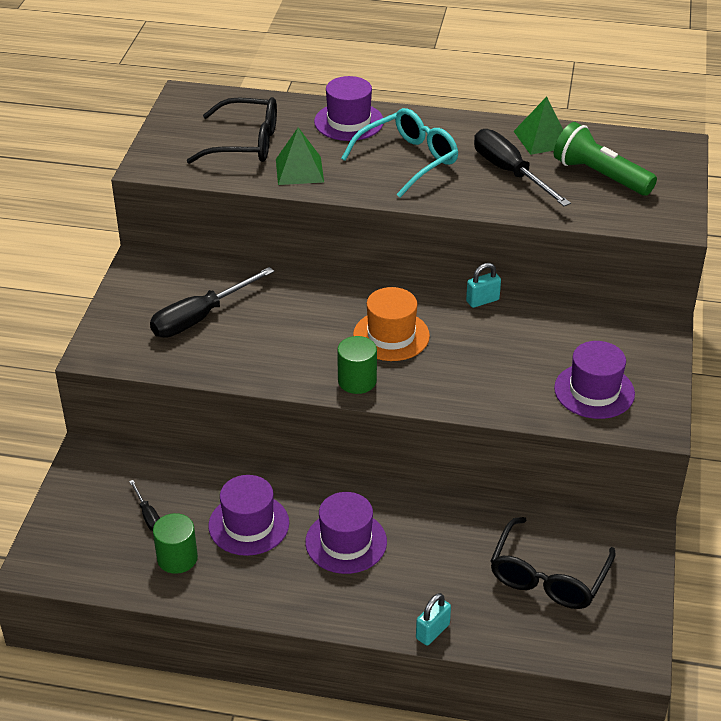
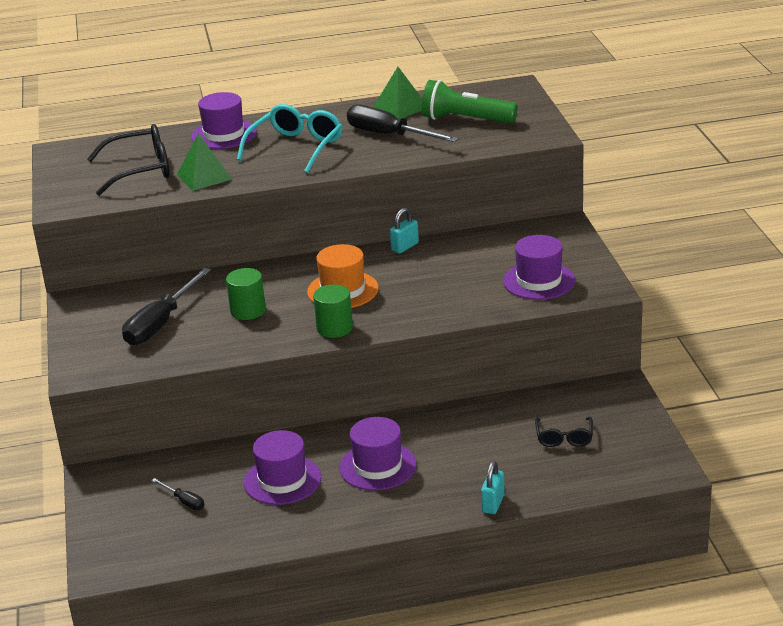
camera: 20 degrees left, 10 degrees down
green cylinder [153,513,198,574] -> green cylinder moved to [226,268,266,320]
black glasses [491,517,616,609] -> black glasses [535,417,593,447], size x0.56

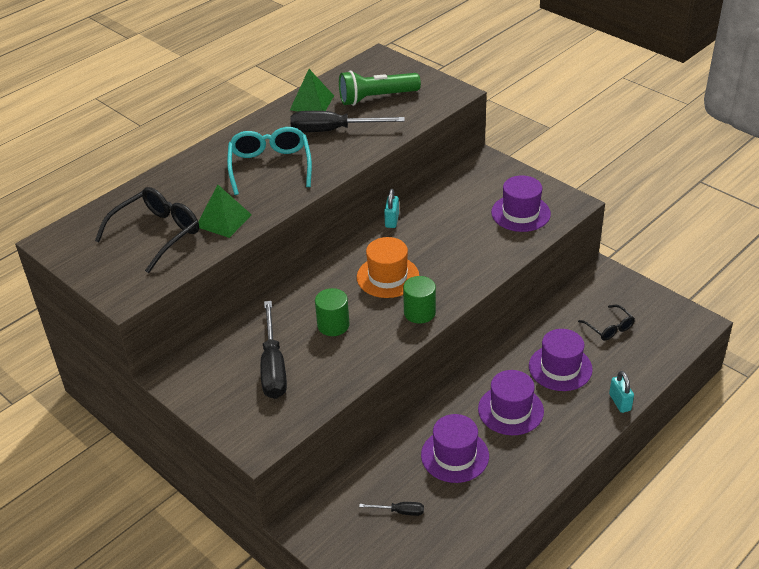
camera: 35 degrees left, 10 degrees up
purple hat [191,92,257,149] -> purple hat moved to [529,329,593,391]

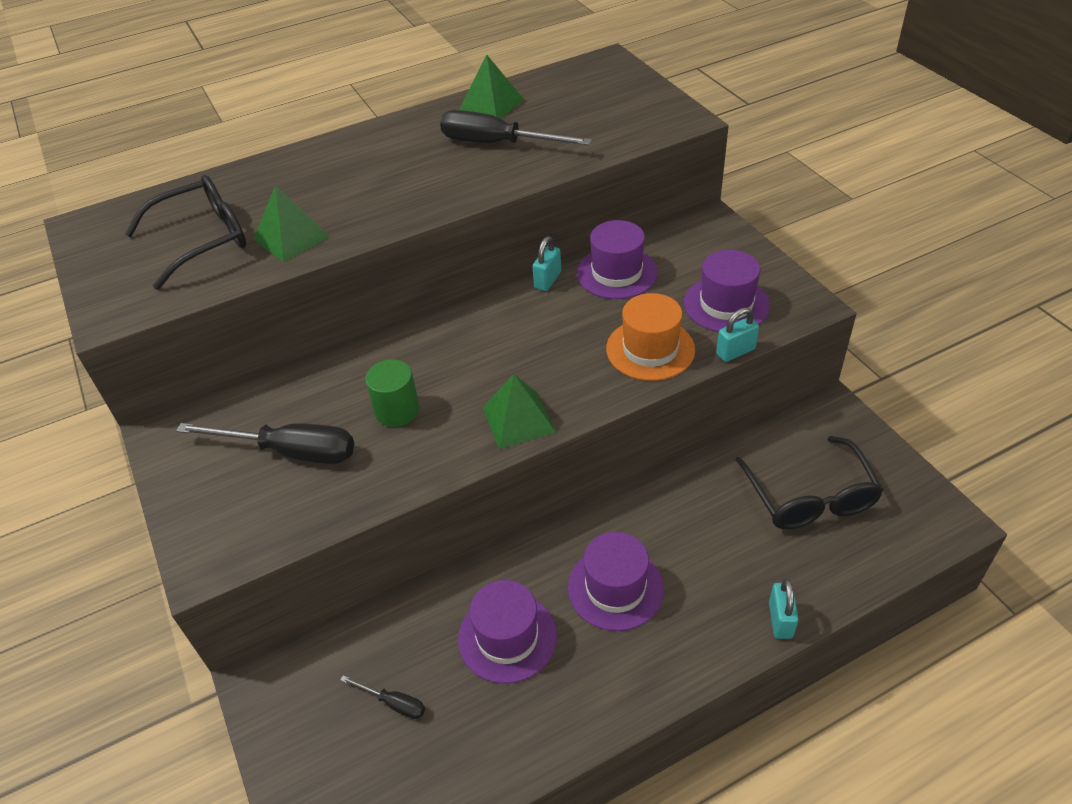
camera: 20 degrees right, 5 degrees up
turquoise glasses [227,127,312,195] -> none
black screwdriver [260,301,287,399] -> black screwdriver turned 90 degrees counterclockwise [176,423,354,464]
green flashlight [339,71,421,106] -> none
orange hat [357,237,419,298] -> orange hat moved to [606,293,695,381]
green cylinder [403,276,436,324] -> green pyramid [483,374,556,449]
purple hat [529,329,593,391] -> purple hat moved to [577,220,658,299]
black glasses [578,305,635,341] -> black glasses [735,436,884,530], size x1.79
none -> turquoise padlock [716,307,759,362]

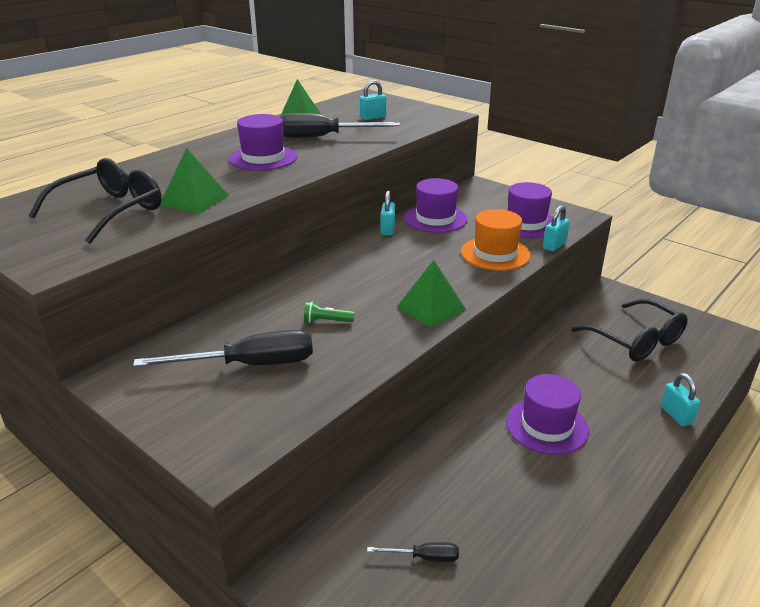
camera: 25 degrees left, 15 degrees down
green cylinder [365,359,420,427] -> green flashlight [304,301,355,323]
purple hat [458,580,557,684] -> purple hat moved to [229,114,298,171]
none -> turquoise padlock [360,80,386,120]

